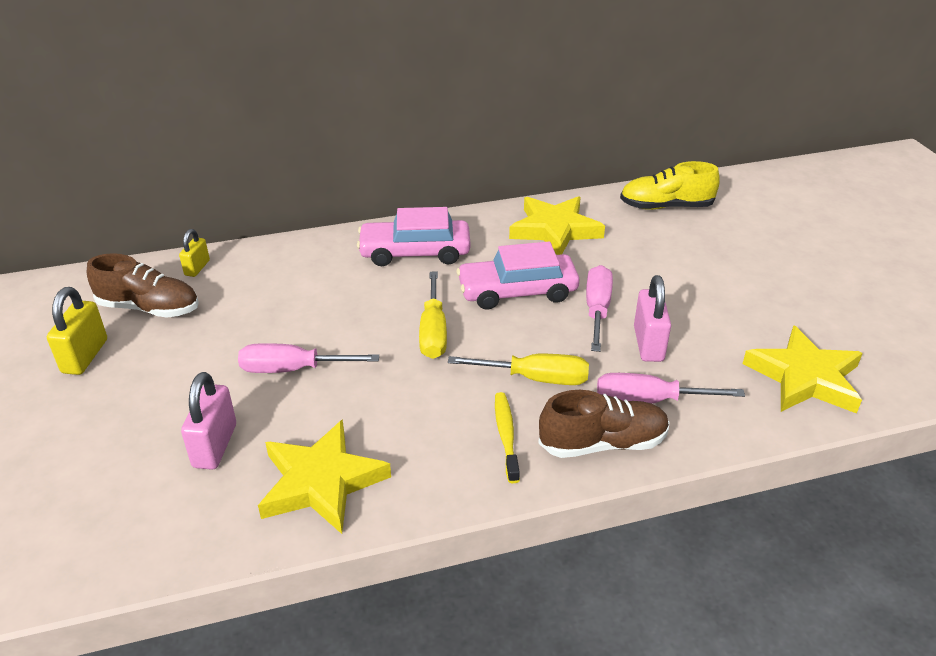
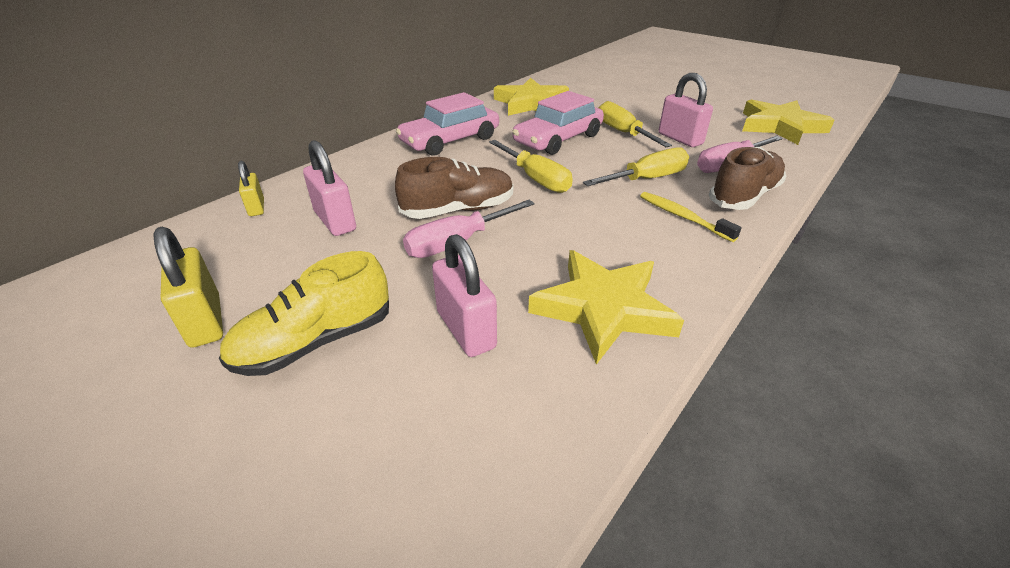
camera: 35 degrees left, 0 degrees up
brown shoe [87,253,199,318] -> brown shoe moved to [395,157,513,219]
pink screwdriver [586,265,613,352] -> yellow screwdriver [599,101,672,147]
yellow shoe [620,161,720,210] -> yellow shoe moved to [219,251,389,376]
none -> pink padlock [303,140,356,236]

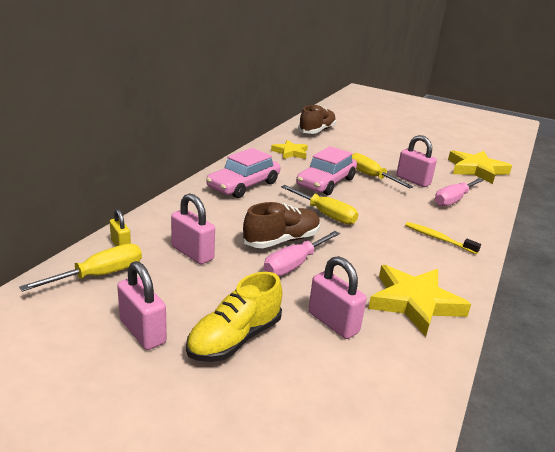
camera: 15 degrees left, 10 degrees down
yellow padlock [153,227,223,348] -> pink padlock [117,261,167,350]
yellow star [494,78,569,116] -> yellow star [271,140,308,159], size x0.62
yellow screwdriver [583,148,689,186] -> yellow screwdriver moved to [19,244,142,292]
brown shoe [709,147,786,210] -> brown shoe moved to [298,105,336,134]

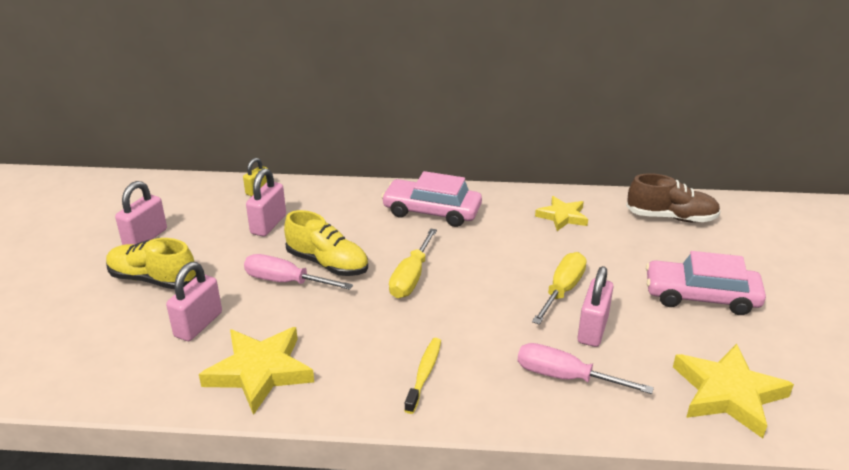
camera: 70 degrees right, 5 degrees up
yellow screwdriver [19,244,142,292] -> none
brown shoe [243,202,320,248] -> yellow shoe [284,210,368,276]
pink car [296,146,357,195] -> pink car moved to [646,251,766,315]

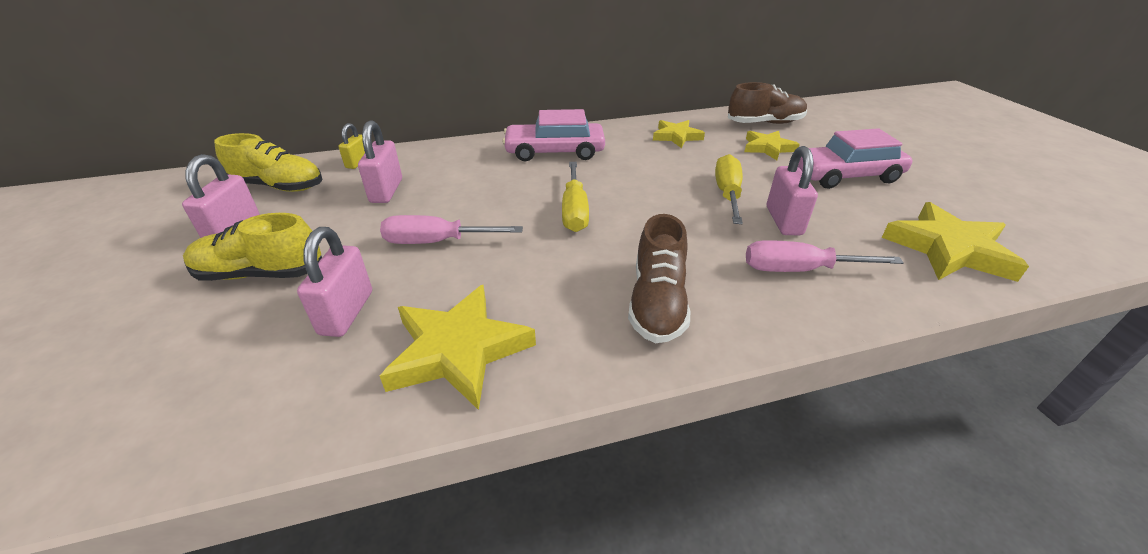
camera: 20 degrees left, 5 degrees up
yellow shoe [284,210,368,276] -> yellow shoe moved to [214,133,322,192]
yellow toothbrush [404,338,441,414] -> brown shoe [628,214,690,343]
none -> yellow star [744,131,800,160]

